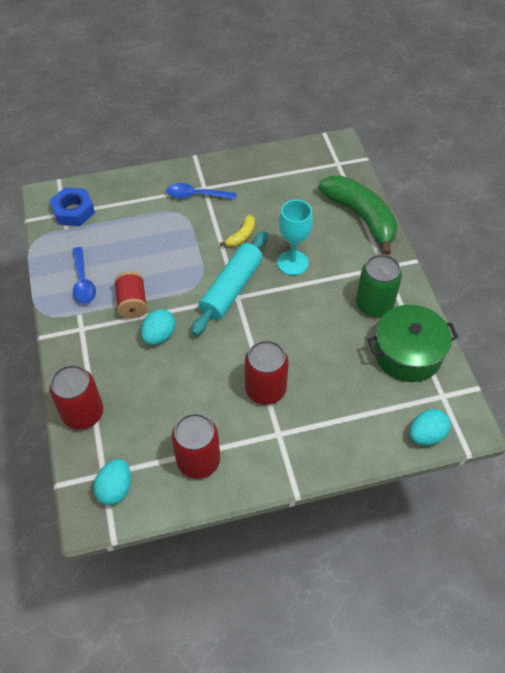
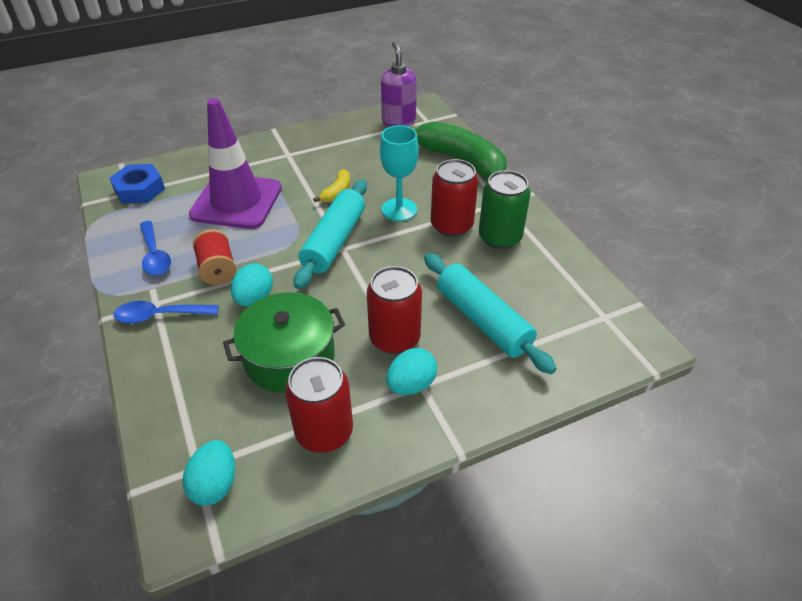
camera: 10 degrees left, 10 degrees down
red can [49,365,103,430] -> red can moved to [431,159,479,237]
blue spoon [166,183,237,200] -> blue spoon moved to [113,301,219,324]
green pot [367,305,458,382] -> green pot moved to [223,292,345,393]
turquoise egg [410,409,451,445] -> turquoise egg moved to [386,348,437,395]
none -> purple traffic cone [189,98,282,229]
none -> purple soap dispenser [381,41,417,127]
none -> turquoise rolling pin [424,253,557,374]

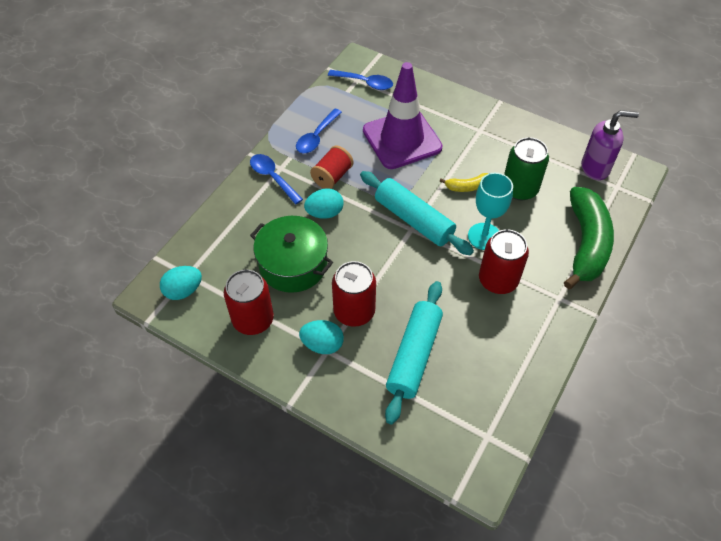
camera: 55 degrees right, 10 degrees up
blue nut [109,164,165,204] -> blue spoon [328,70,393,90]
turquoise rolling pin [294,180,367,289] -> turquoise rolling pin turned 60 degrees clockwise [360,171,474,255]
purple soap dispenser [381,41,417,127] -> purple soap dispenser turned 45 degrees clockwise [581,110,639,180]
green can [479,170,531,249] -> green can moved to [504,137,549,200]

